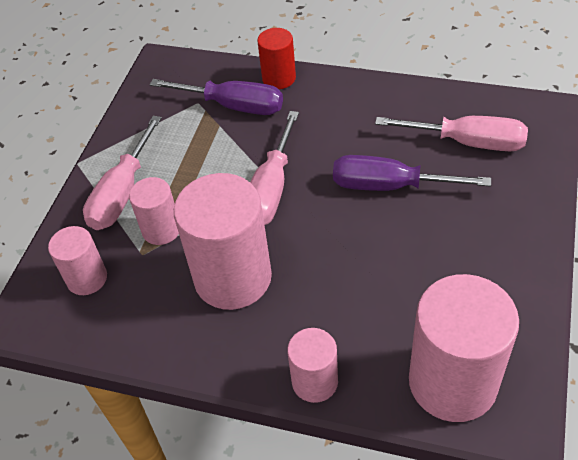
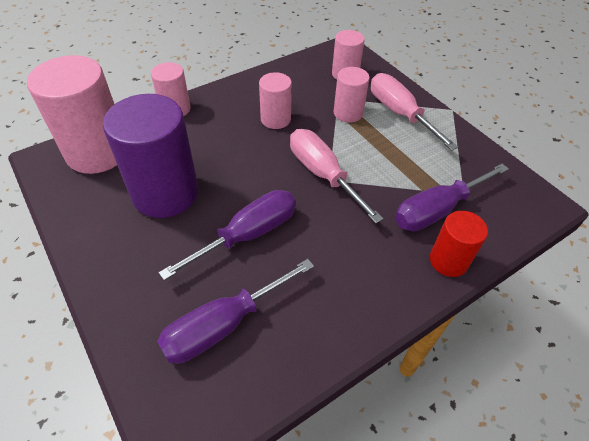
camera: 125 degrees right, 0 degrees up
pink cylinder [174,173,272,310] -> pink cylinder [259,72,292,129], size x0.53
pink screwdriver [375,116,528,151] -> purple screwdriver [157,259,314,364]
none -> purple cylinder [103,94,198,218]

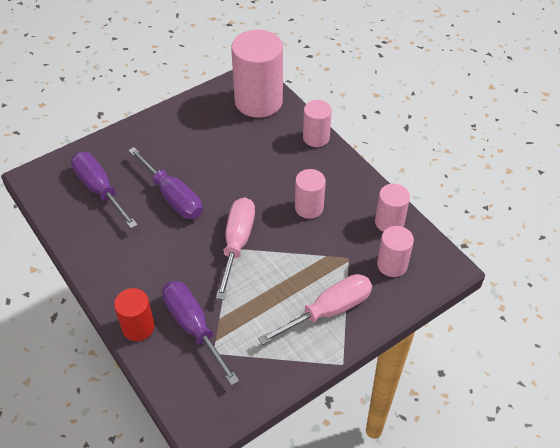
camera: 90 degrees right, 0 degrees up
purple cylinder [103,94,198,218] -> none
pink screwdriver [290,129,383,223] -> pink screwdriver turned 45 degrees counterclockwise [216,197,255,300]
pink cylinder [334,67,369,123] -> pink cylinder moved to [375,184,410,232]

